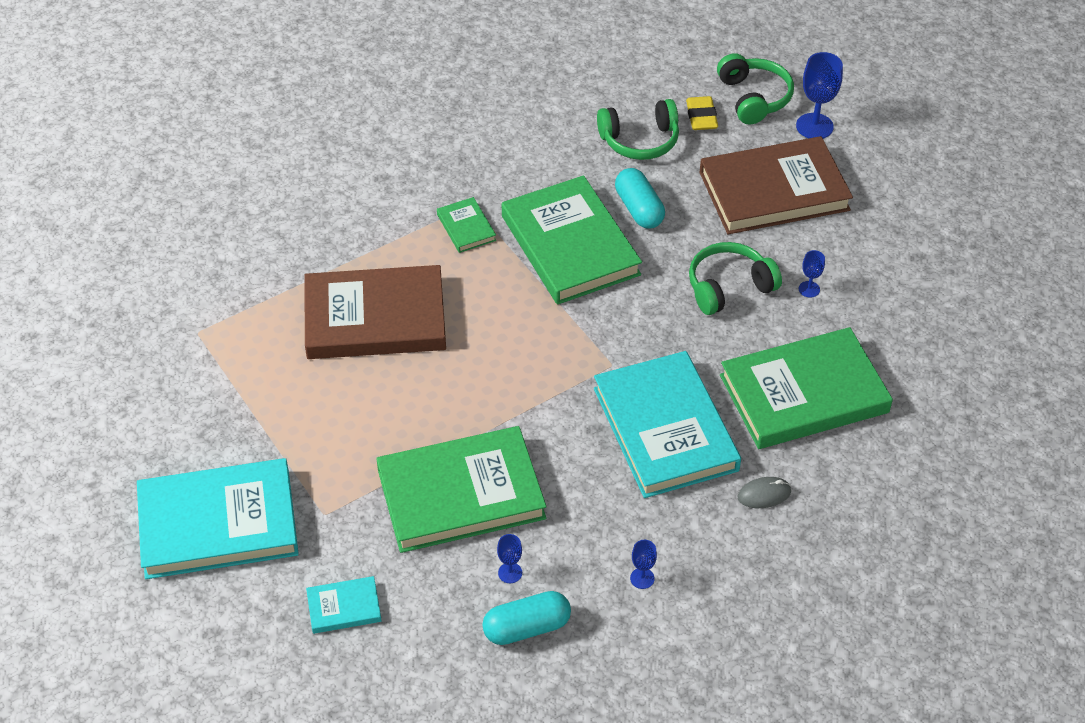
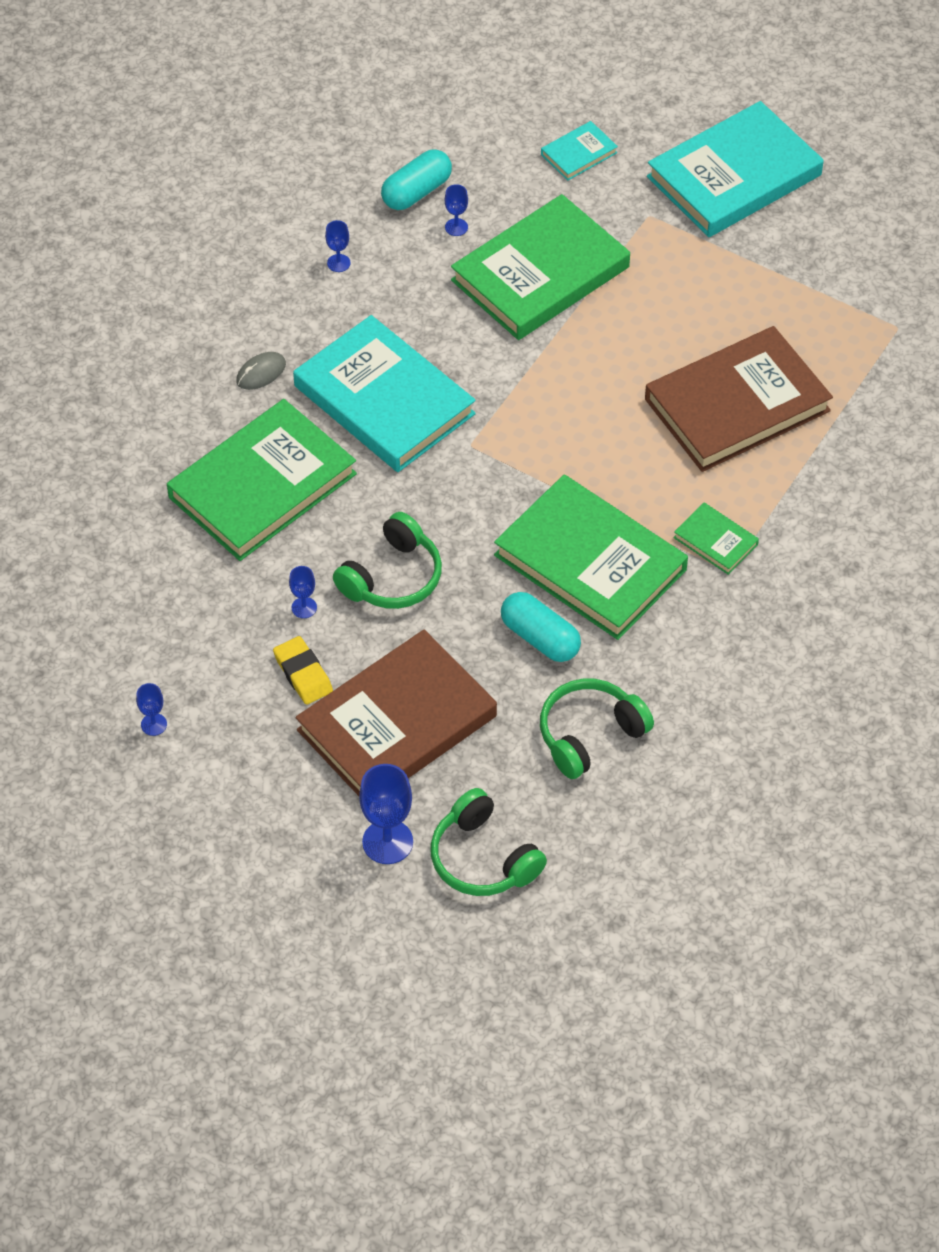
camera: 155 degrees right, 5 degrees up
yellow eraser [686,96,718,130] -> yellow eraser moved to [273,636,333,705]
none -> blue goblet [136,683,167,736]

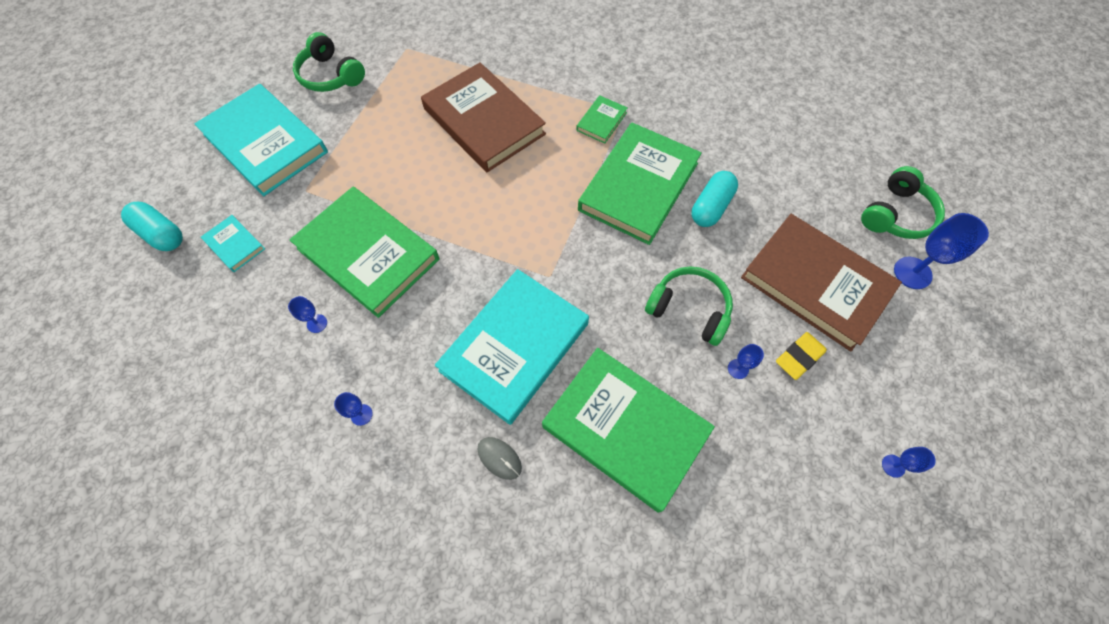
camera: 100 degrees left, 10 degrees up
turquoise capsule [381,149,452,210] -> turquoise capsule moved to [121,202,183,251]
green headphones [540,678,654,779] -> green headphones moved to [293,32,365,92]

